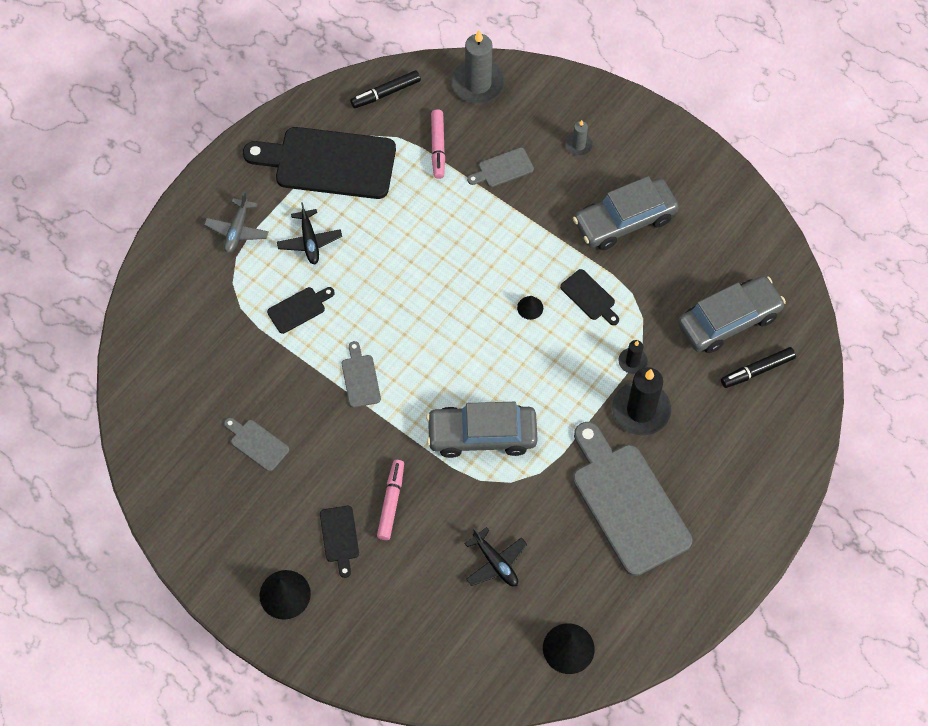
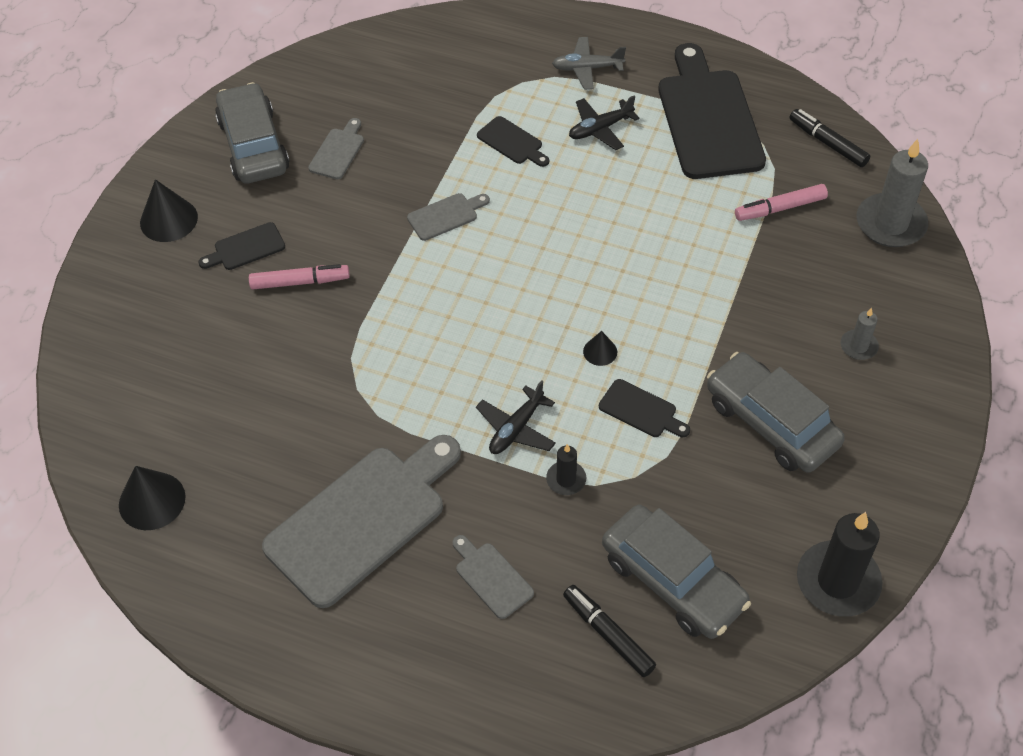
camera: 75 degrees right, 10 degrees down
grey car [426,402,538,458] -> grey car moved to [215,82,290,184]
black plane [464,527,527,586] -> black plane moved to [476,380,556,454]
grey cutting board [467,148,534,187] -> grey cutting board moved to [452,535,534,619]
black cutting board [560,269,619,325] -> black cutting board turned 90 degrees counterclockwise [599,379,690,437]
black candle [612,367,671,436] -> black candle moved to [797,512,882,617]

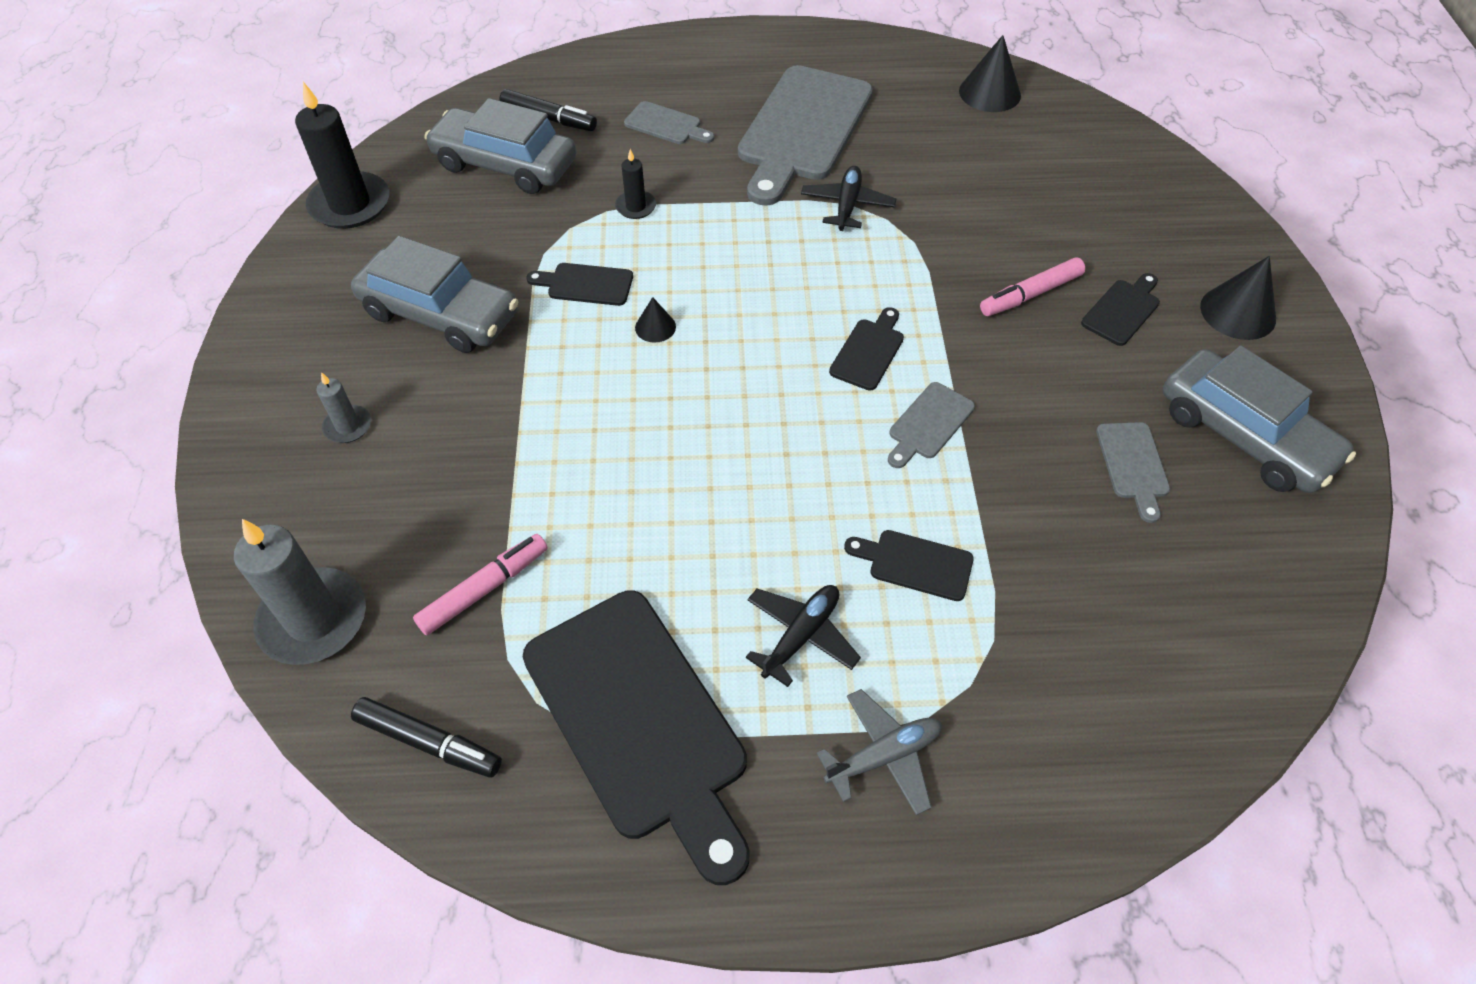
camera: 155 degrees right, 0 degrees up
black plane [476,380,556,454] -> black plane moved to [801,166,896,231]
none -> black cutting board [829,307,904,391]

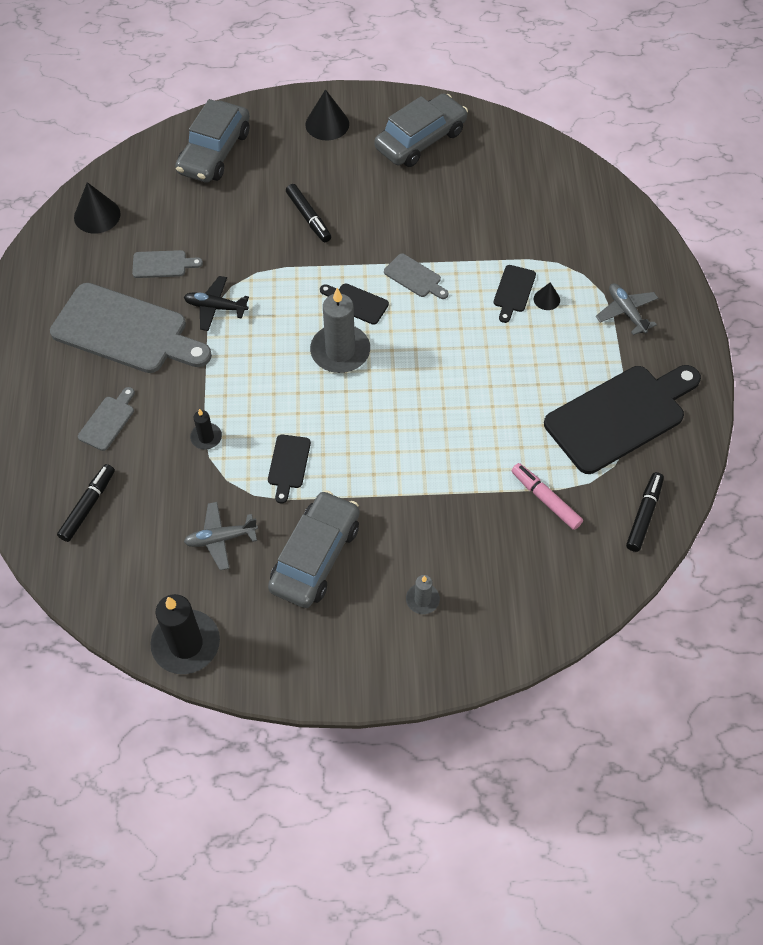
camera: 90 degrees left, 5 degrees up
grey candle [234,519,366,665] -> grey candle moved to [310,288,370,373]
grey car [424,98,576,194] -> grey car moved to [175,99,250,183]
black cone [635,297,676,343] -> black cone moved to [534,282,560,310]
black plane [746,585,861,687] -> none
pink marker [980,257,1085,316] -> black marker [286,184,331,242]
black cutting board [1081,273,1160,346] -> none
grey cutting board [1096,422,1170,523] -> grey cutting board moved to [132,250,203,278]
none -> grey plane [184,502,258,570]

